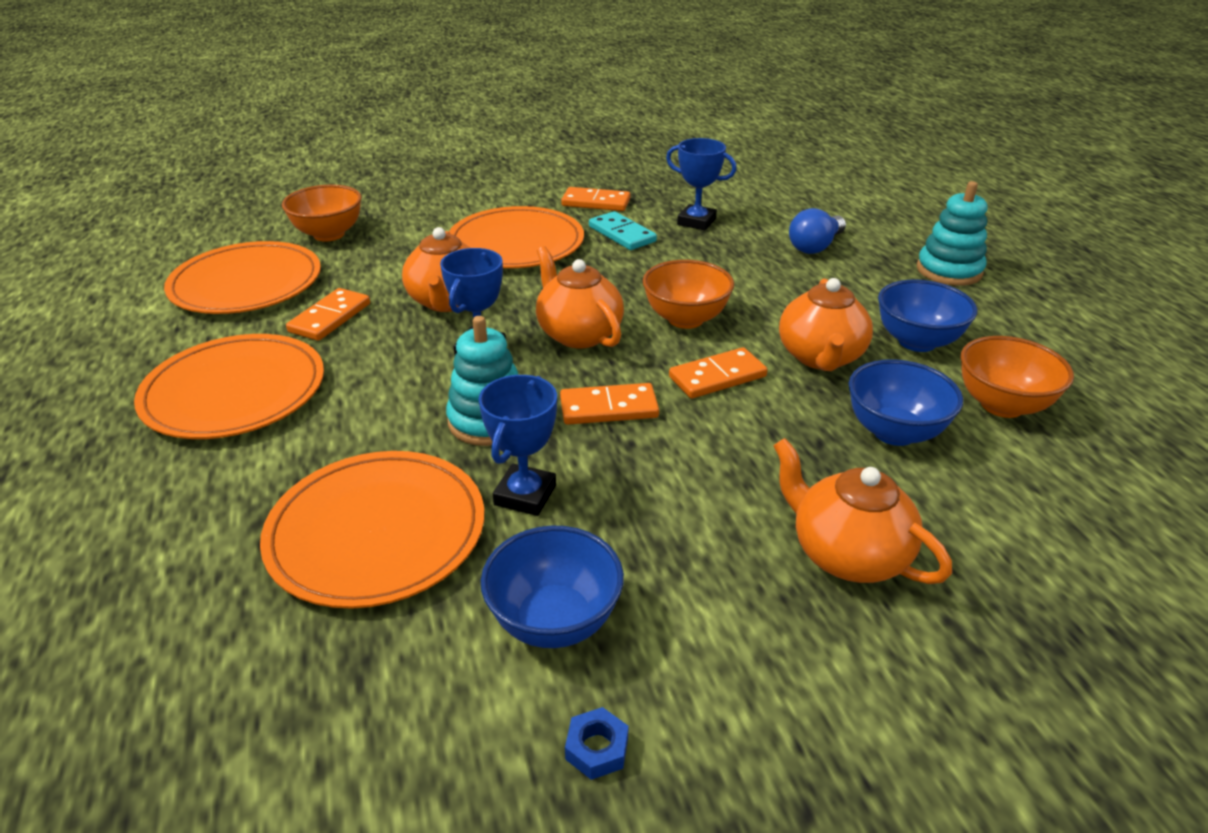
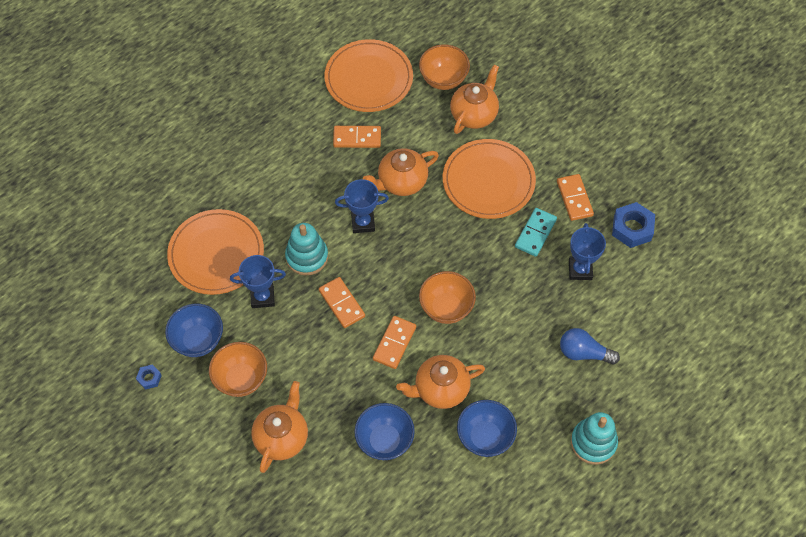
camera: 65 degrees right, 25 degrees up
orange plate [134,334,324,439] -> none
orange teapot [536,246,624,348] -> orange teapot moved to [450,64,499,134]
orange domino [669,347,768,399] -> orange domino turned 75 degrees clockwise [373,316,416,369]
orange bowl [961,336,1074,418] -> orange bowl moved to [209,342,267,397]
none -> blue nut [612,202,655,248]

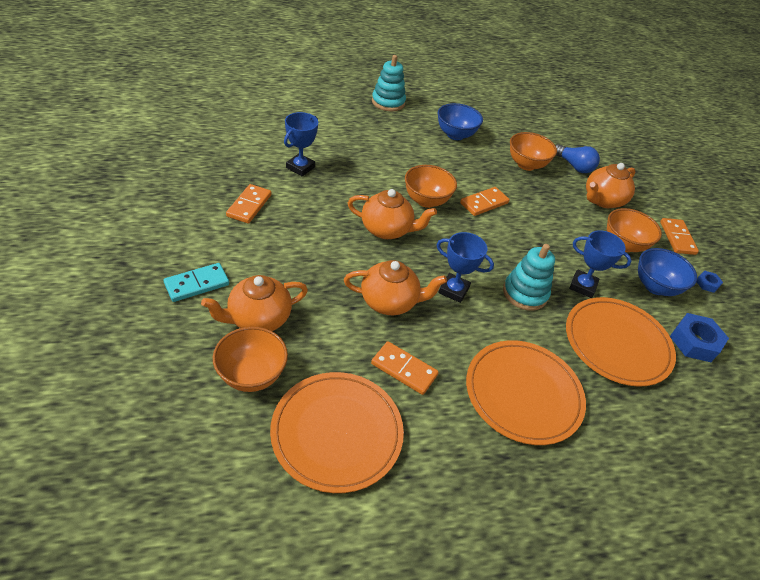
camera: 155 degrees left, 15 degrees down
orange domino [319,277,365,328] -> orange domino moved to [660,218,699,255]
blue bowl [355,403,415,460] -> orange bowl [510,132,557,171]
orange teapot [396,355,485,409] -> orange teapot moved to [348,189,437,239]
orange plate [443,139,536,219] -> orange plate moved to [466,340,586,445]
turquoise domino [515,208,557,257] -> turquoise domino moved to [164,263,229,302]
blue light bulb [560,328,620,365] -> blue light bulb moved to [555,144,600,173]
blue nut [612,202,655,248] -> blue nut moved to [670,313,729,362]

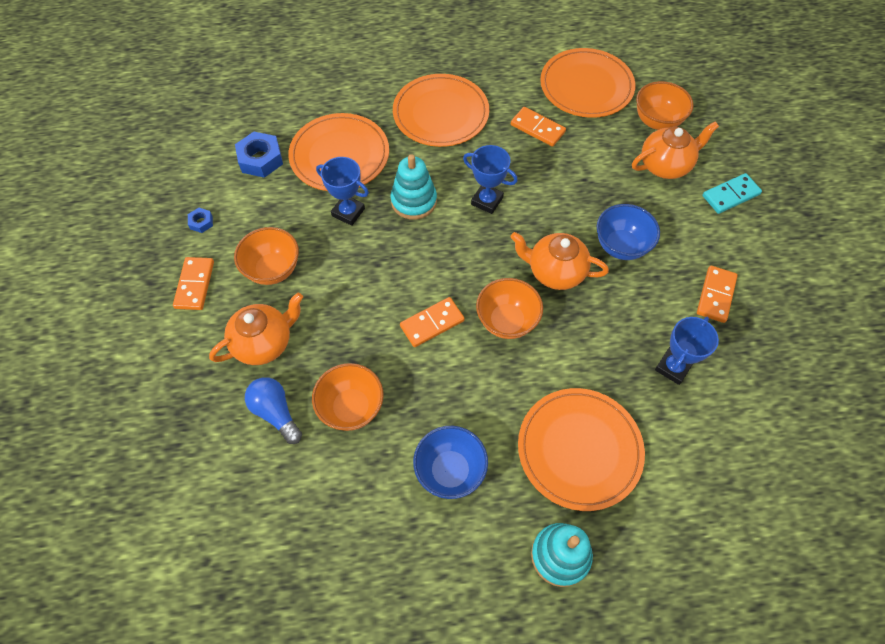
camera: 170 degrees left, 15 degrees up
orange teapot [344,260,447,315] -> none
blue bowl [638,248,697,296] -> blue bowl moved to [597,204,660,260]
none -> orange plate [518,388,645,511]

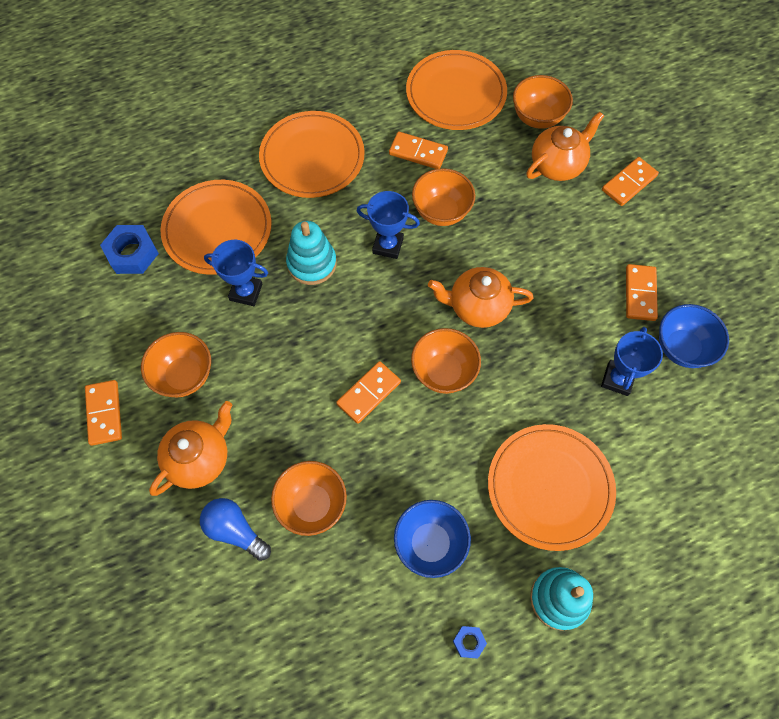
camera: 15 degrees left, 5 degrees up
blue nut [188,208,213,233] -> blue nut moved to [453,626,487,659]
blue bowl [597,204,660,260] -> blue bowl moved to [659,304,729,368]
turquoise domino [703,173,762,214] -> orange domino [602,157,659,206]
none -> orange bowl [412,168,475,226]

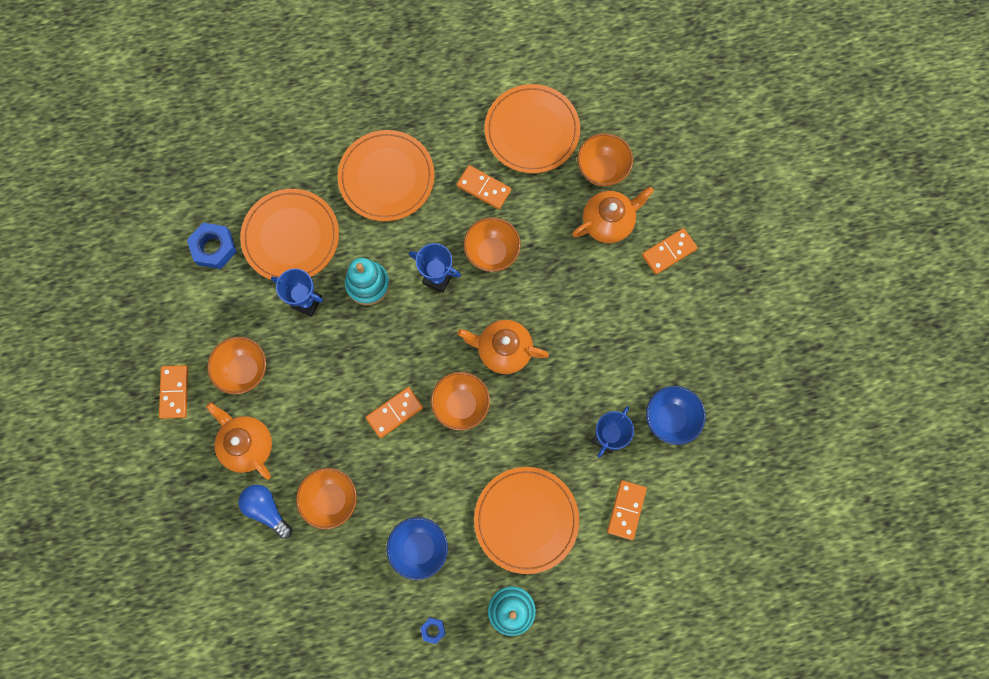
camera: 10 degrees right, 10 degrees up
orange teapot [149,401,232,496] -> orange teapot turned 90 degrees counterclockwise [206,402,272,480]
orange domino [626,264,658,321] -> orange domino moved to [607,480,647,540]

